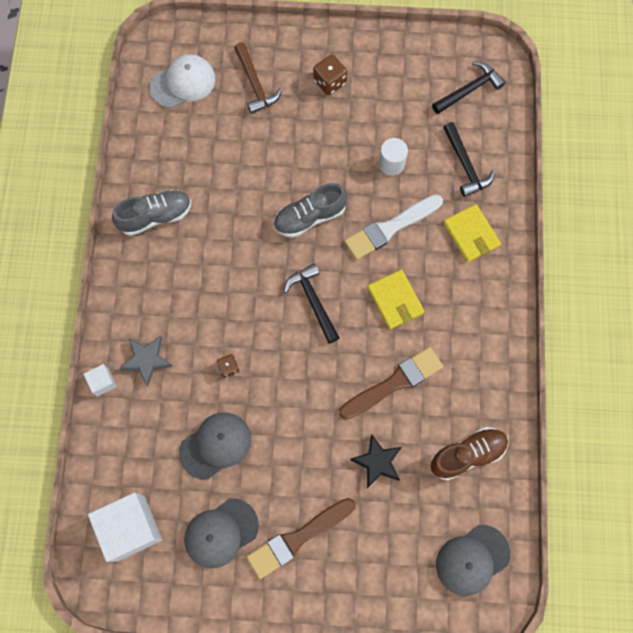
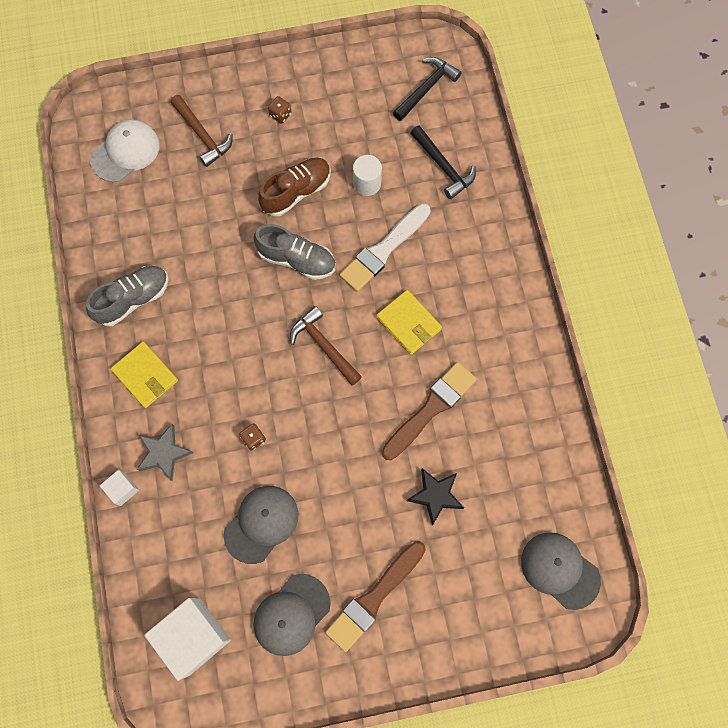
camera: 15 degrees left, 0 degrees up
grey shoe [274,183,347,238] -> grey shoe turned 120 degrees counterclockwise [253,224,336,280]
black hammer [284,263,340,344] -> brown hammer [290,306,362,386]
brown dice [313,55,347,95] -> brown dice [268,96,292,124], size x0.63
brown shoe [430,427,509,481] -> brown shoe moved to [258,158,331,216]
grey cap [436,525,510,596] -> grey cap turned 90 degrees clockwise [521,532,601,610]
yellow wallet [443,204,501,262] -> yellow wallet moved to [111,342,178,408]

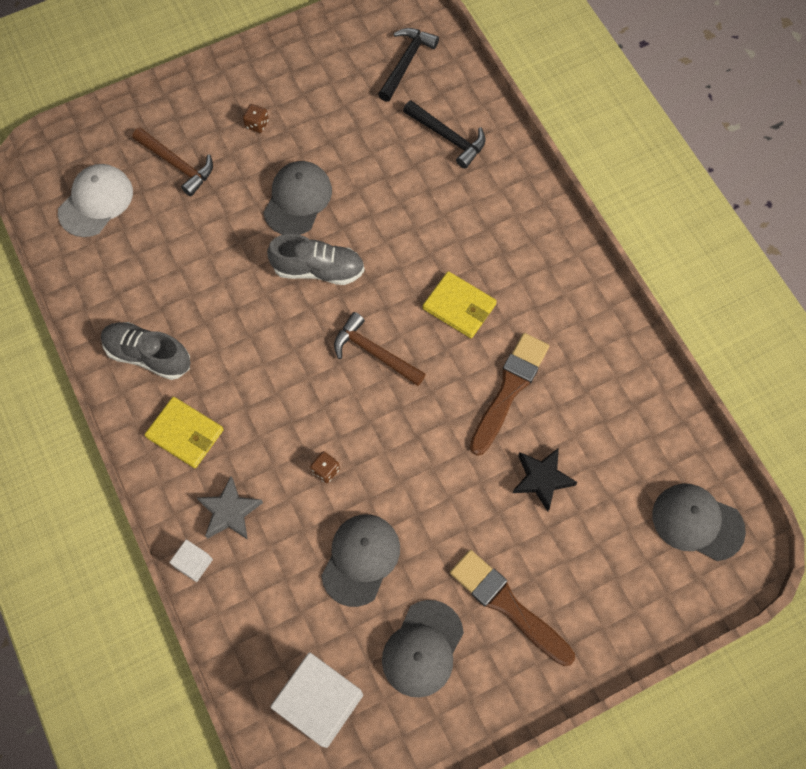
camera: 15 degrees left, 5 degrees down
grey shoe [86,266,168,326] -> grey shoe turned 105 degrees counterclockwise [101,322,191,380]
brown shoe [258,158,331,216] -> grey cap [263,161,332,235]
brown brush [325,541,426,652] -> brown brush turned 105 degrees clockwise [450,550,575,666]
white brush [340,203,431,292] -> none
white cylinder [353,155,382,196] -> none

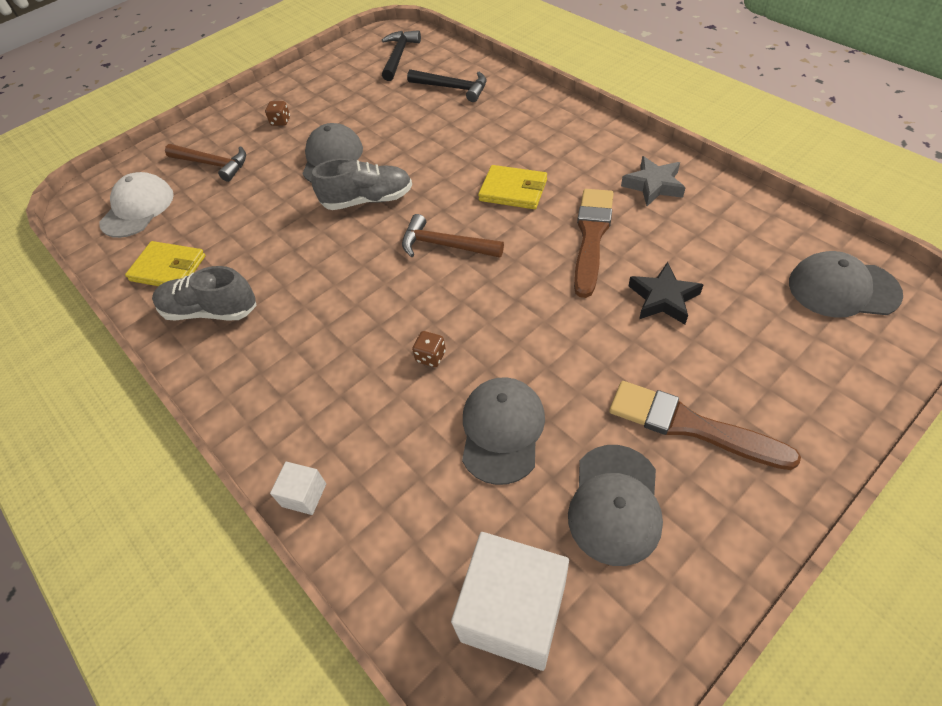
camera: 10 degrees left, 15 degrees down
yellow wallet [145,397,224,468] -> yellow wallet moved to [125,241,206,286]
grey star [197,476,263,540] -> grey star moved to [621,156,686,206]

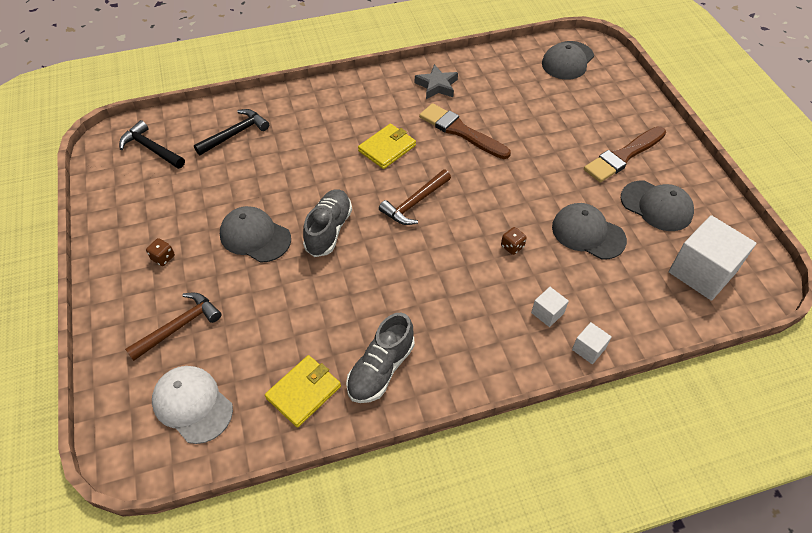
camera: 70 degrees left, 0 degrees up
black star [629,262,704,324] -> none
none -> white cube [531,287,569,327]

